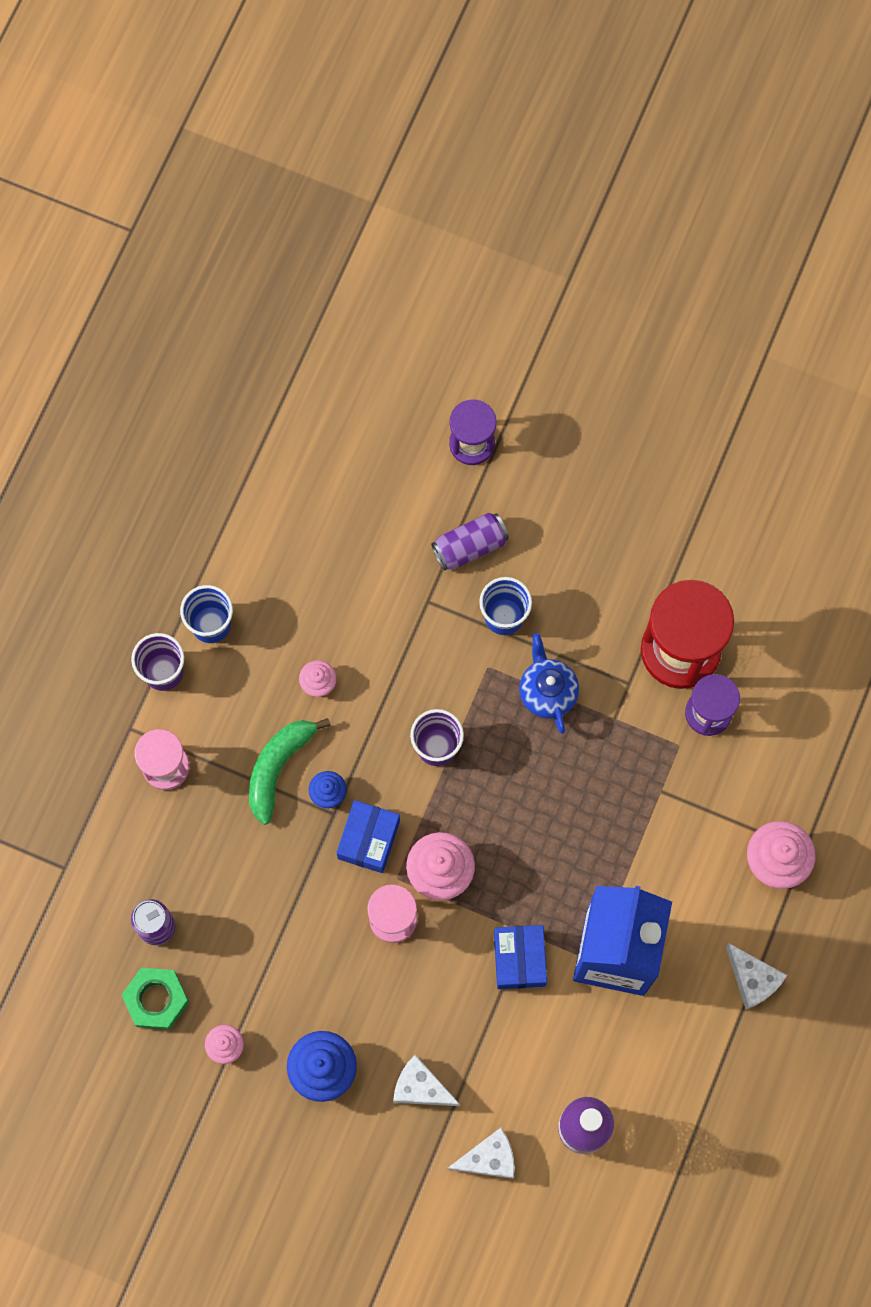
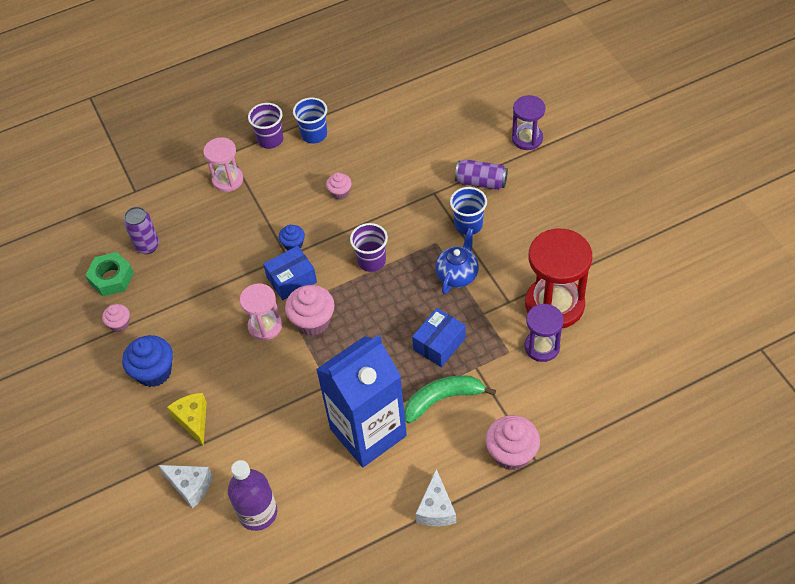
camera: 45 degrees right, 20 degrees down
green banana [249,718,331,825] -> green banana moved to [404,375,496,424]
white cheese [393,1055,460,1106] -> yellow cheese [167,393,207,447]
blue box [494,925,547,989] -> blue box moved to [412,308,466,367]

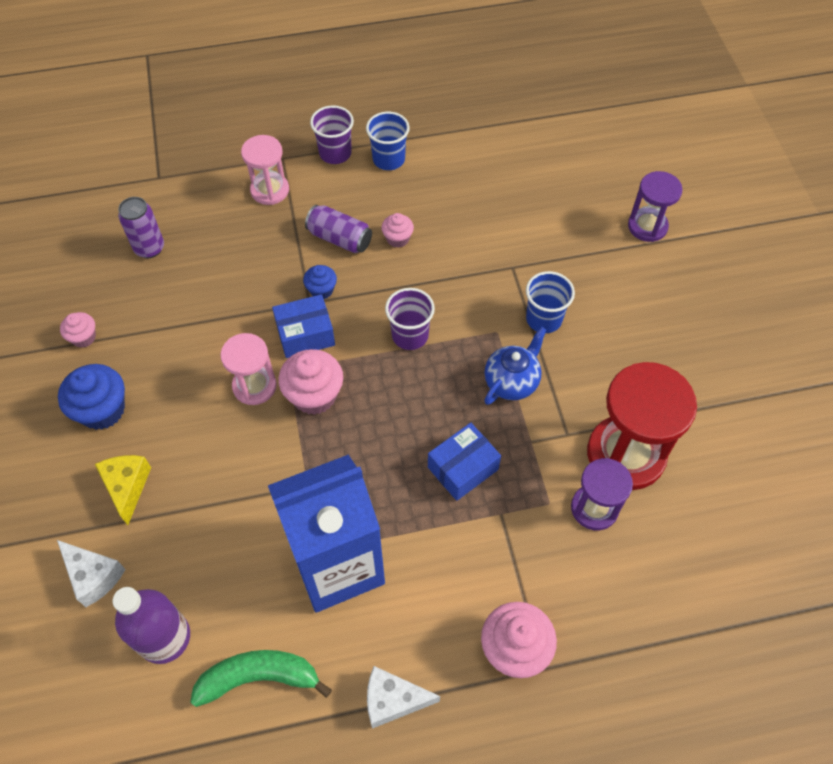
camera: 10 degrees right, 5 degrees up
green nut [85,252,134,296] -> none
green banana [404,375,496,424] -> green banana moved to [190,650,332,707]
white cheese [415,469,456,526] -> white cheese turned 75 degrees clockwise [367,666,440,729]
purple can [455,159,508,190] -> purple can moved to [305,205,372,253]

